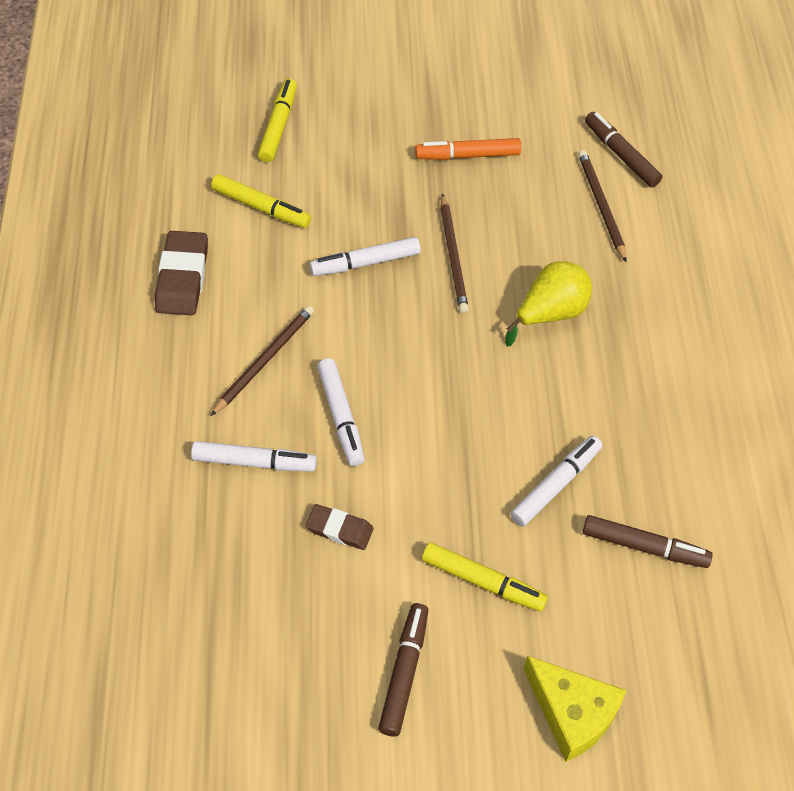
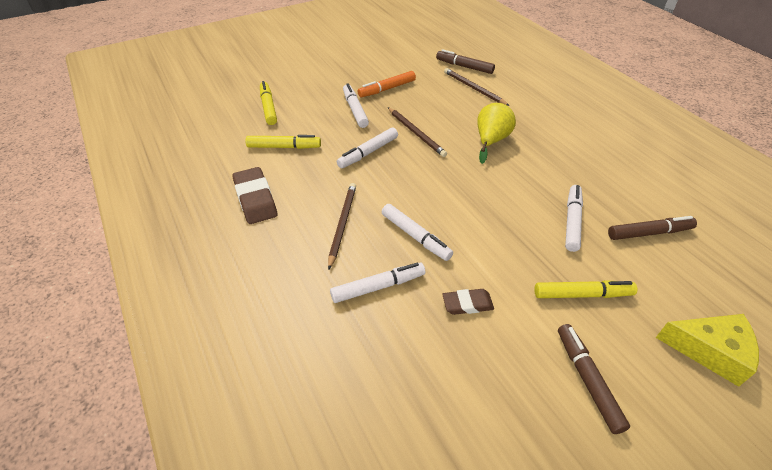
camera: 25 degrees left, 10 degrees down
none -> white marker [343,84,369,128]

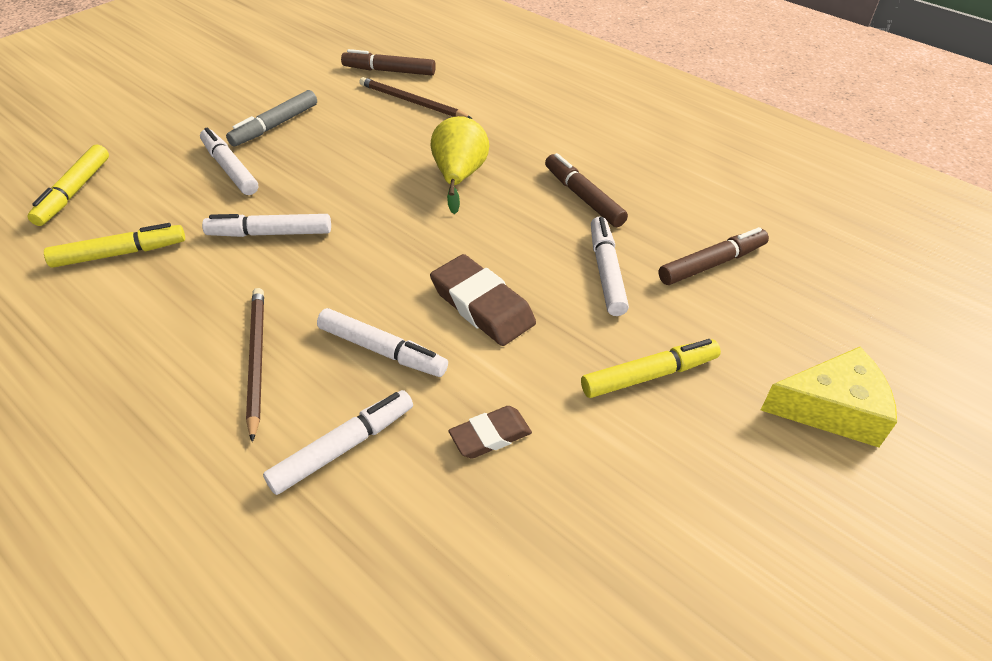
camera: 20 degrees left, 0 degrees up
brown eraser [232,167,277,224] -> brown eraser moved to [430,254,536,346]
yellow marker [260,81,277,125] -> yellow marker turned 135 degrees counterclockwise [27,144,109,226]
white marker [337,127,398,168] -> white marker turned 60 degrees clockwise [202,214,331,237]
orange marker [358,71,416,98] -> grey marker [226,90,317,147]
brown pencil [388,107,447,157] -> none
brown marker [558,324,630,434] -> brown marker moved to [545,153,628,227]

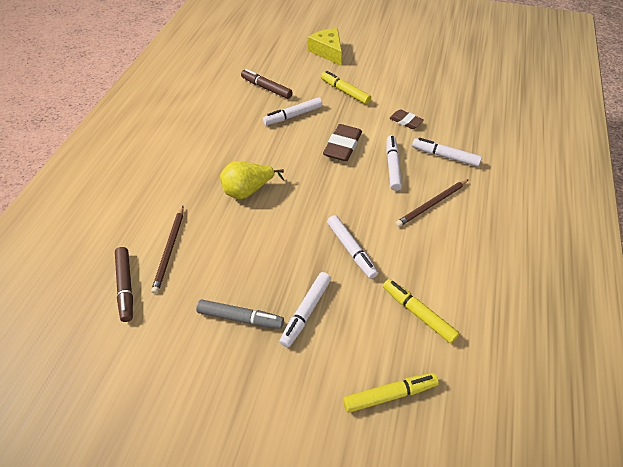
camera: 115 degrees left, 5 degrees up
brown marker [545,153,628,227] -> none

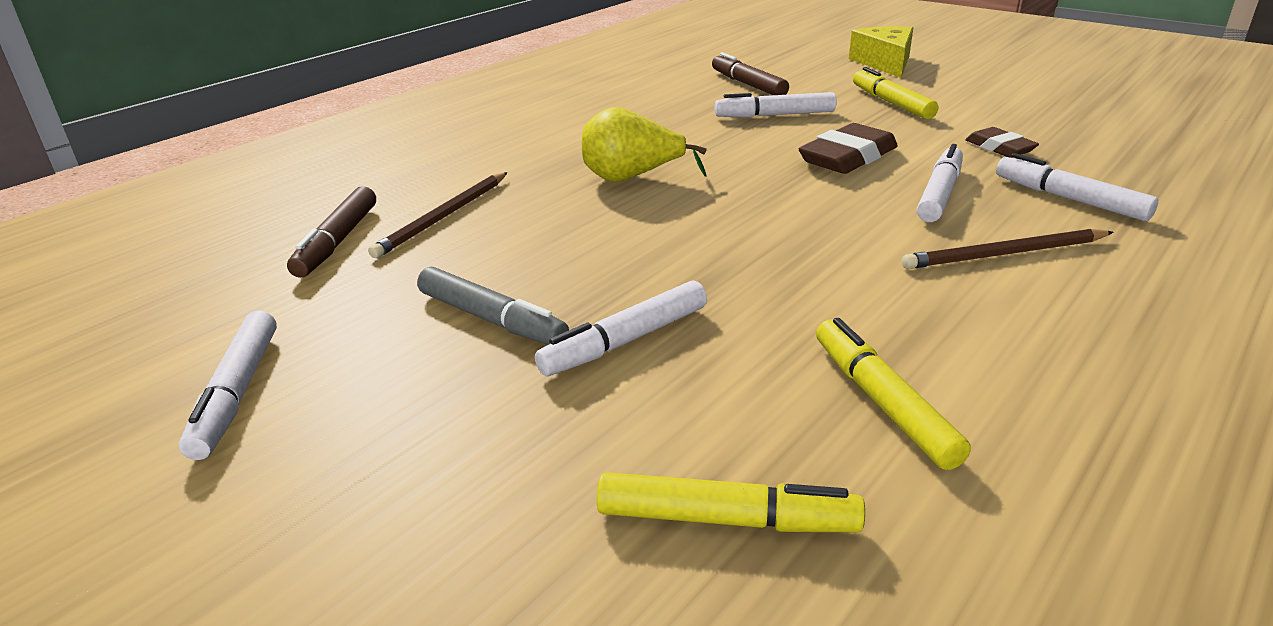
camera: 25 degrees right, 20 degrees down
white marker [327,215,378,279] -> white marker moved to [179,310,277,460]

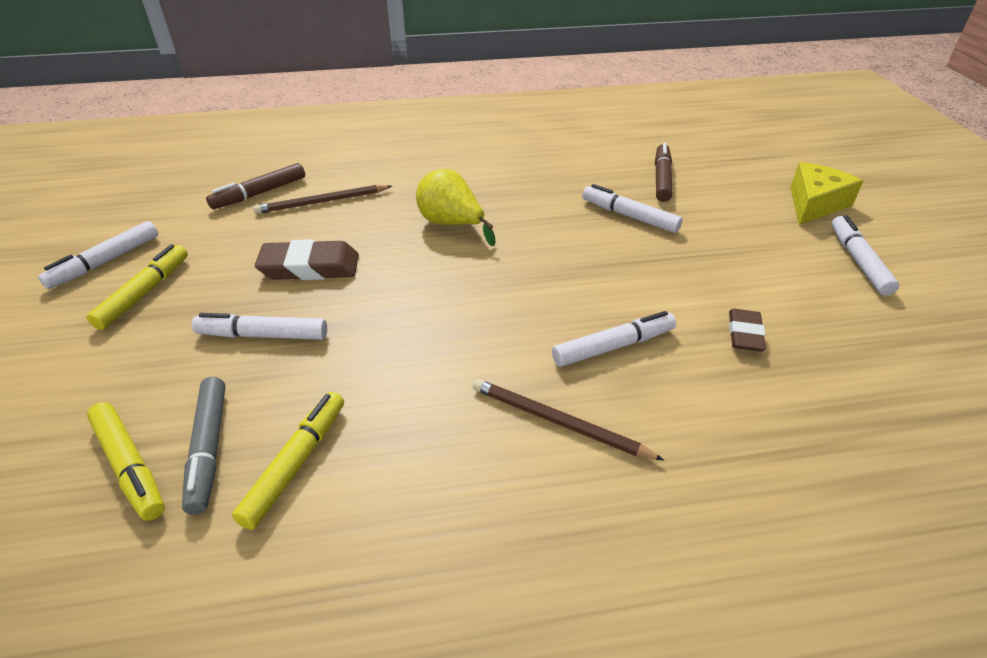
camera: 40 degrees right, 10 degrees up
grey marker [417,267,569,345] -> grey marker moved to [182,377,225,515]
brown eraser [798,123,898,174] -> brown eraser moved to [255,239,359,280]
yellow marker [853,67,938,119] -> yellow marker moved to [87,244,188,330]
white marker [996,153,1158,221] -> white marker moved to [831,215,899,296]

